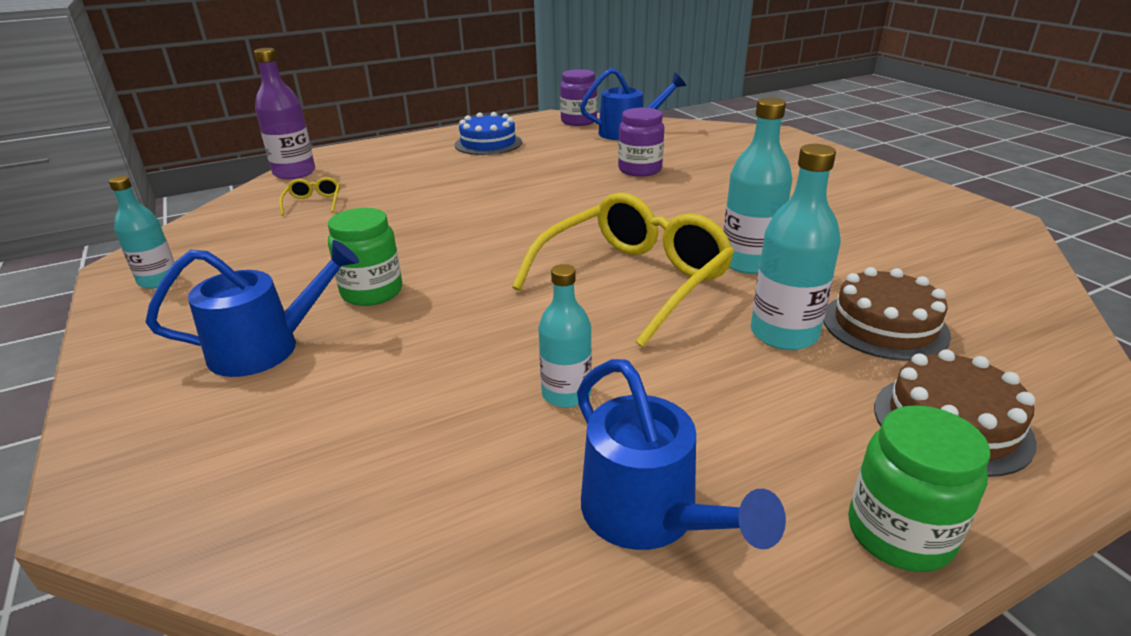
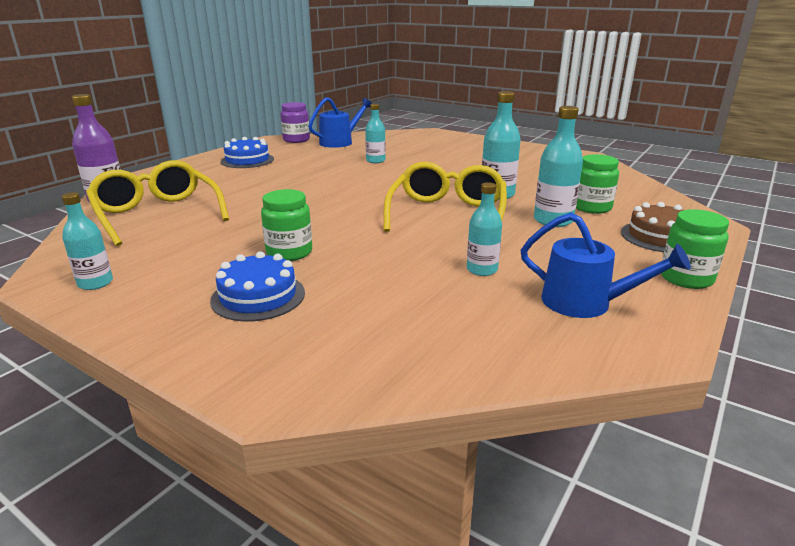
camera: 30 degrees left, 5 degrees down
blue watering can [145,240,359,377] -> blue cake [210,251,305,322]
yellow glasses [279,177,340,216] -> yellow glasses [86,160,229,246], size x2.50
purple jar [618,108,664,177] -> turquoise bottle [365,104,386,163]
brown cake [823,267,951,361] -> green jar [576,154,619,214]

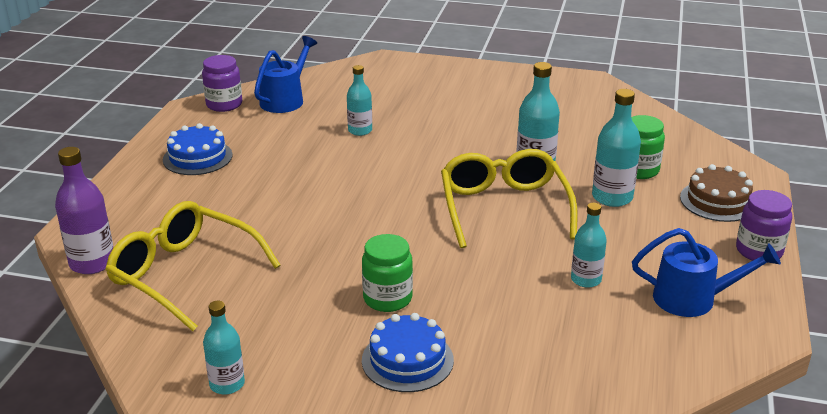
camera: 20 degrees left, 5 degrees up
green jar [661,209,729,289] -> purple jar [736,190,792,263]

